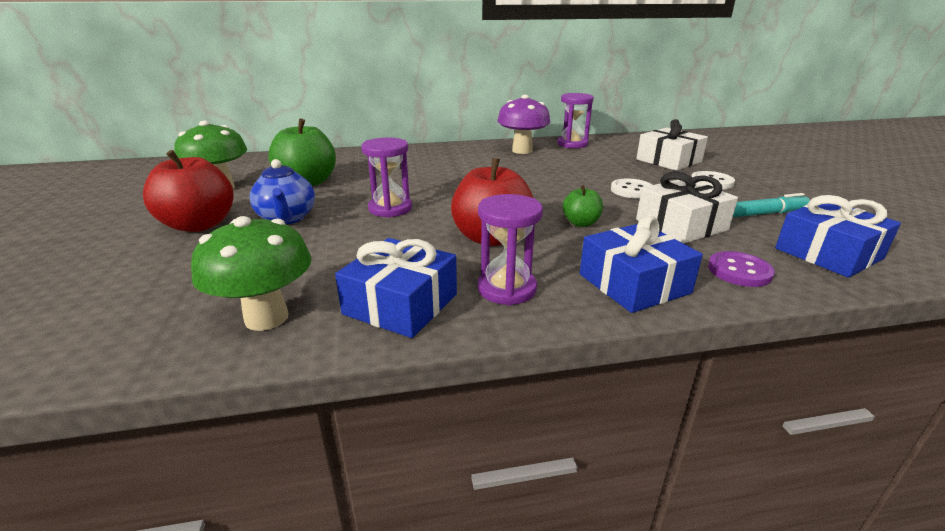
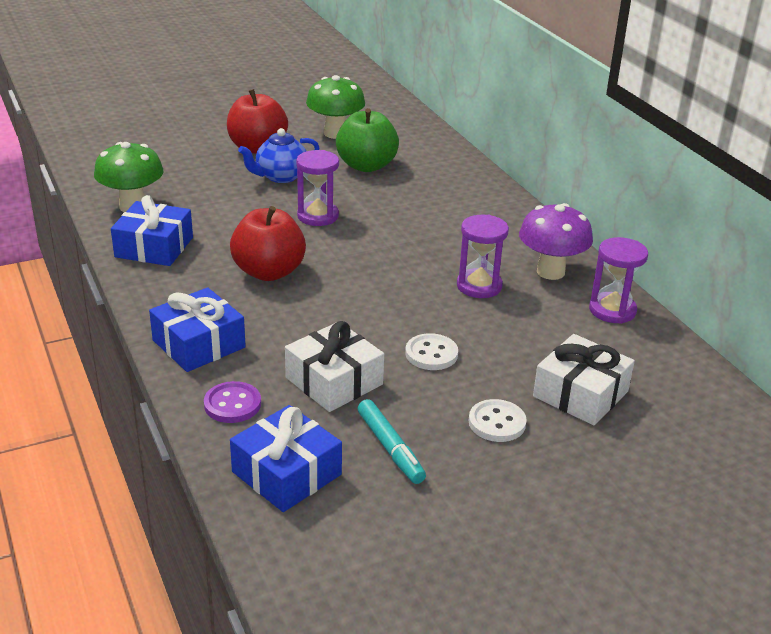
camera: 75 degrees right, 5 degrees up
purple hourglass [478,194,543,305] -> purple hourglass moved to [457,215,509,298]
green apple [563,185,603,227] -> none

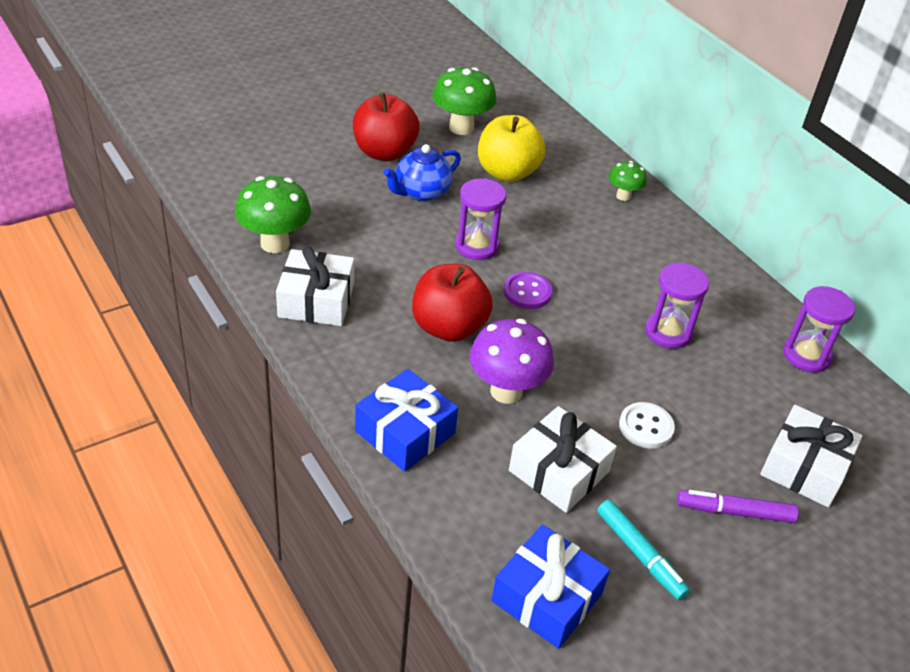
camera: 10 degrees left, 10 degrees up
blue gift [111,195,193,266] -> white gift [276,247,354,326]
purple button [204,381,261,423] -> purple button moved to [504,272,553,309]
green apple [336,108,399,172] -> yellow apple [478,115,545,182]
white button [469,399,527,442] -> purple marker [677,490,799,523]
purple mushroom [519,203,593,280] -> purple mushroom moved to [469,319,554,404]
none -> green mushroom [609,161,647,201]

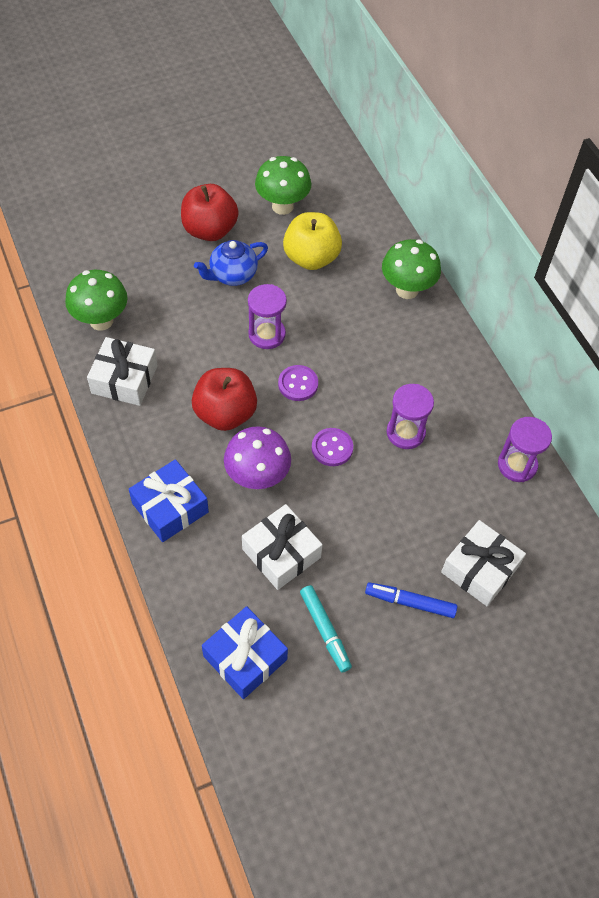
camera: 10 degrees right, 15 degrees up
green mushroom [609,161,647,201] -> green mushroom [382,239,441,299], size x1.77
white button [619,402,675,449] -> none
purple marker [677,490,799,523] -> blue marker [365,582,457,618]
none -> purple button [312,428,353,466]

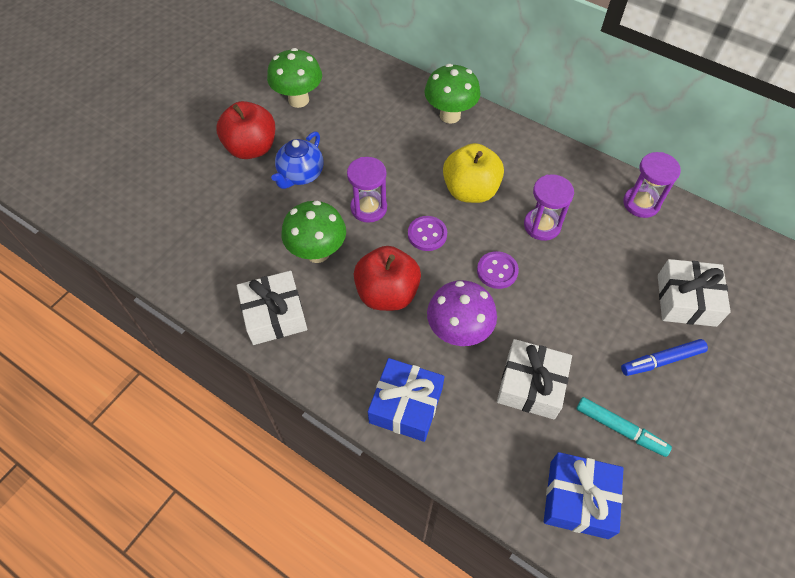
camera: 30 degrees left, 0 degrees up
green mushroom [65,270,128,331] -> green mushroom moved to [281,201,346,263]
yellow apple [283,212,342,270] -> yellow apple moved to [443,143,504,203]

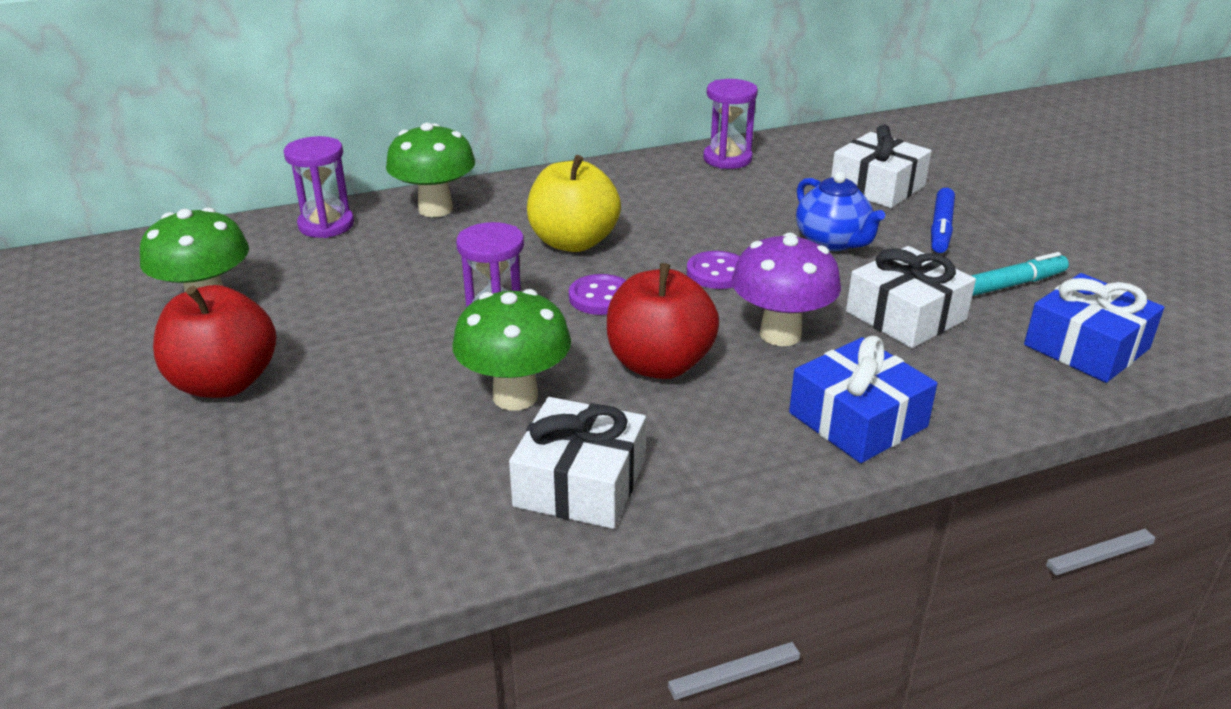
camera: 55 degrees left, 25 degrees down
blue teapot [271,131,324,189] -> blue teapot moved to [796,172,885,251]
purple hourglass [524,174,574,241] -> purple hourglass moved to [284,136,354,238]

